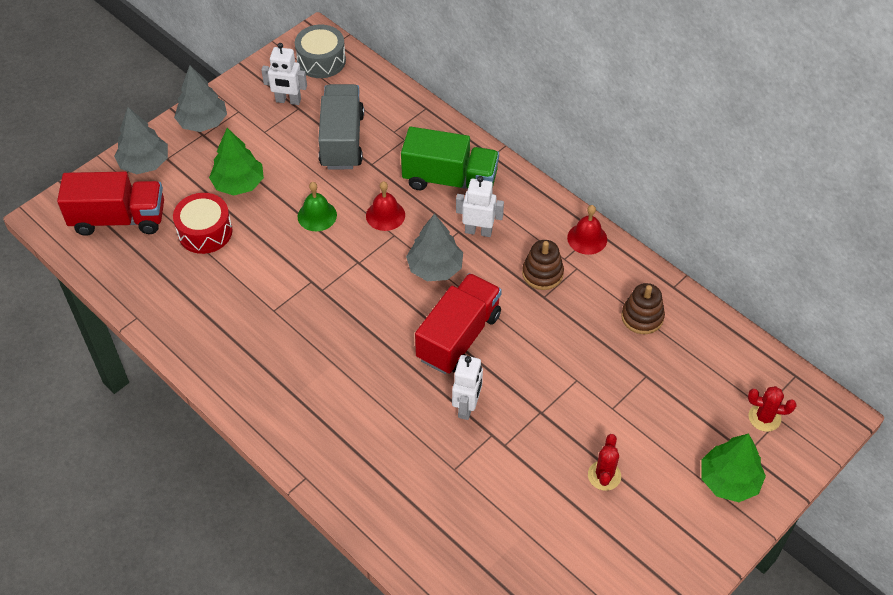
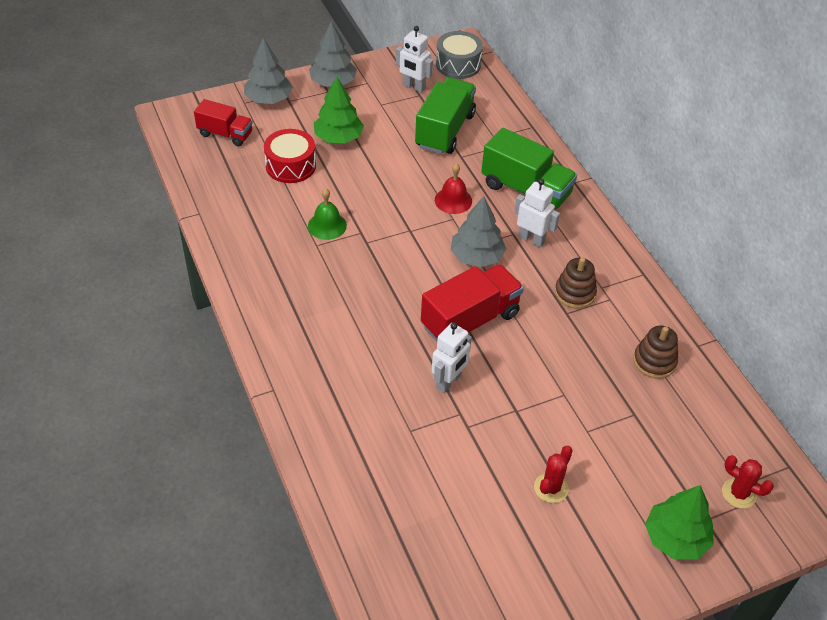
camera: 20 degrees right, 5 degrees down
red truck [57,172,164,236] -> red truck [194,99,253,146], size x0.63
green bell [297,182,337,231] -> green bell moved to [308,188,347,240]
grey truck [318,84,364,170] -> green truck [415,77,476,154]
red bell [567,205,607,255] -> none

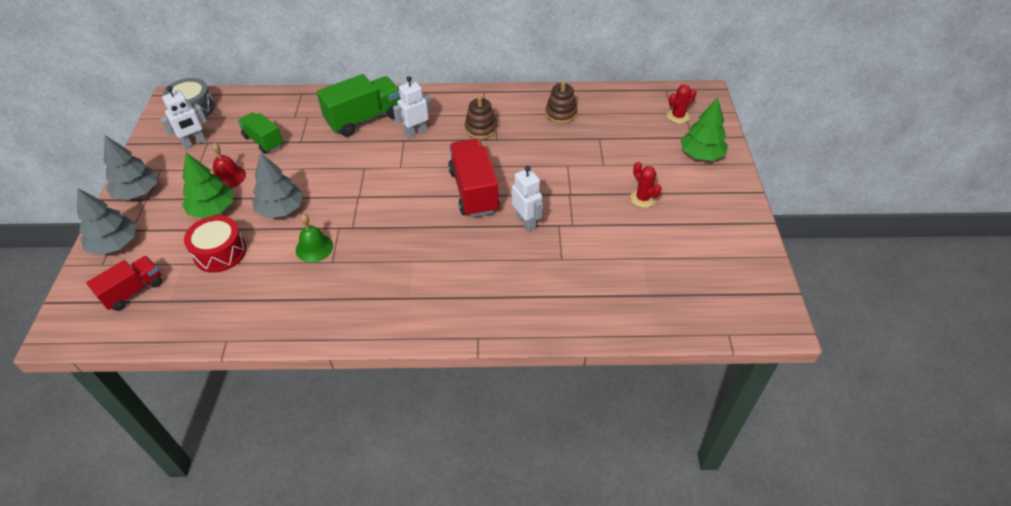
camera: 65 degrees left, 0 degrees up
green truck [415,77,476,154] -> green truck [238,112,283,154], size x0.63
red bell [435,163,472,214] -> red bell moved to [212,143,246,188]
grey tree [451,196,506,267] -> grey tree moved to [252,153,303,218]

